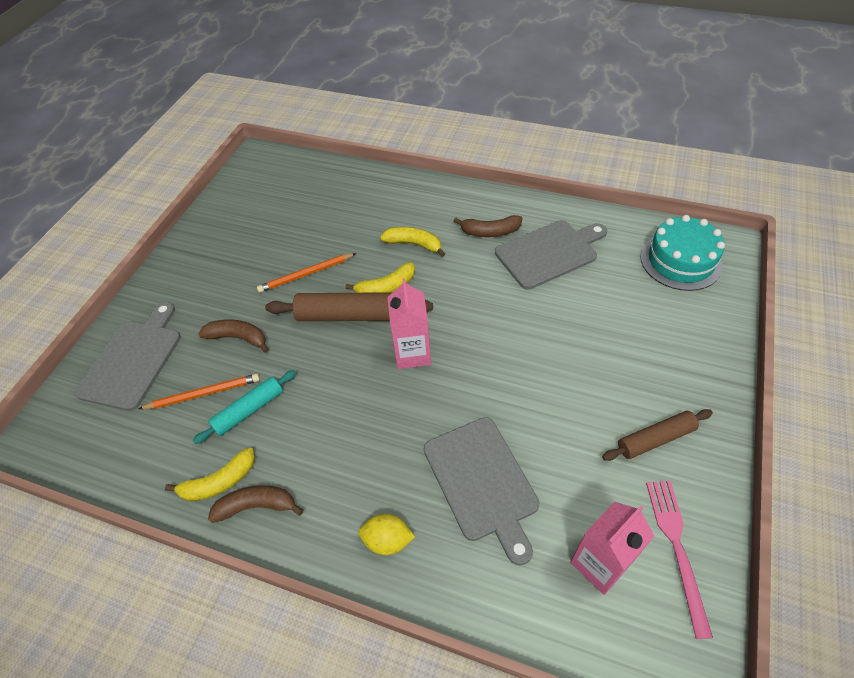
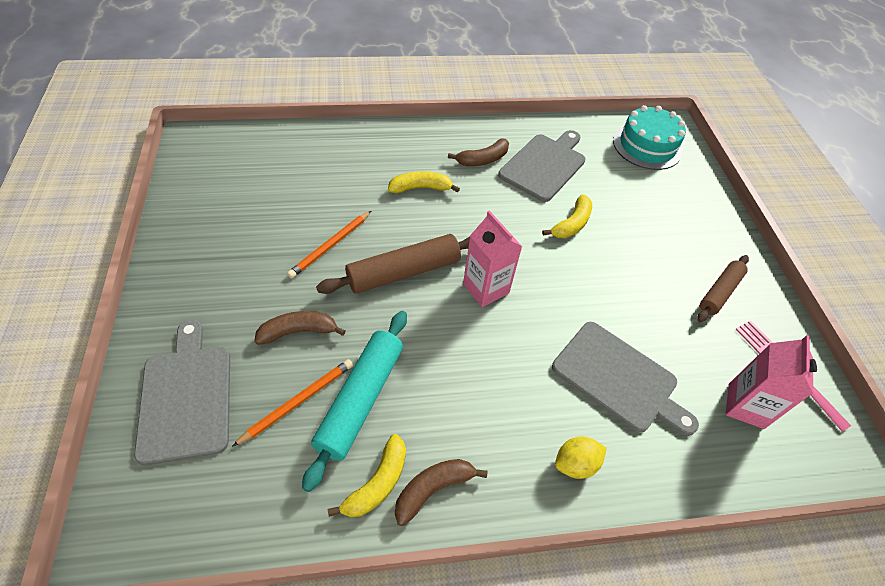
camera: 35 degrees left, 0 degrees up
turquoise rolling pin [193,370,296,444] -> turquoise rolling pin [302,311,407,492], size x1.57
yellow banana [345,262,415,293] -> yellow banana moved to [542,195,592,238]

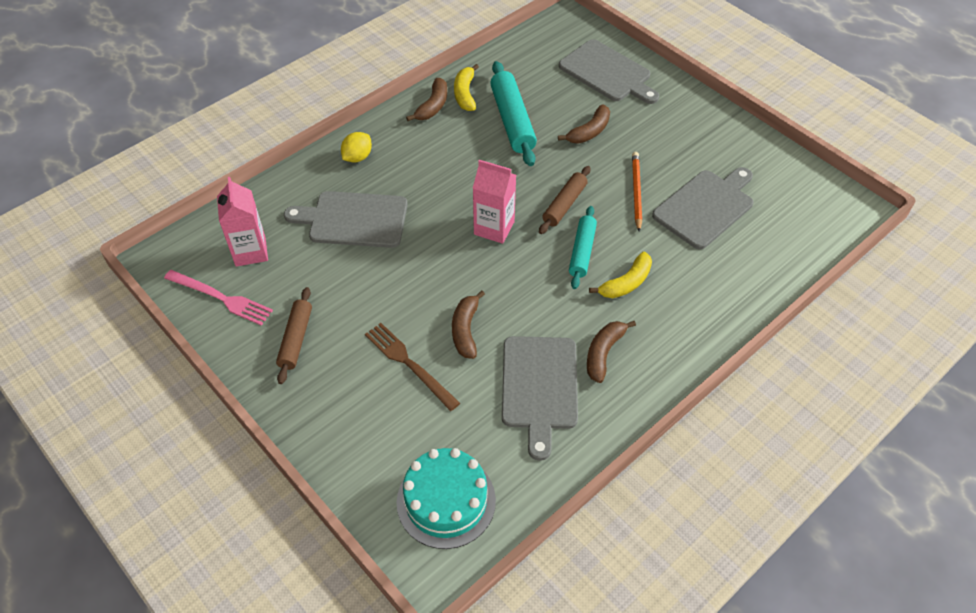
camera: 150 degrees right, 0 degrees up
orange pencil [232,359,353,447] -> none
brown rolling pin [316,234,470,294] -> brown rolling pin [539,166,591,234], size x0.64
yellow banana [542,195,592,238] -> brown banana [452,291,485,359]
none -> brown fork [365,323,460,411]
none -> turquoise rolling pin [569,206,597,289]
none -> grey cutting board [652,167,753,249]

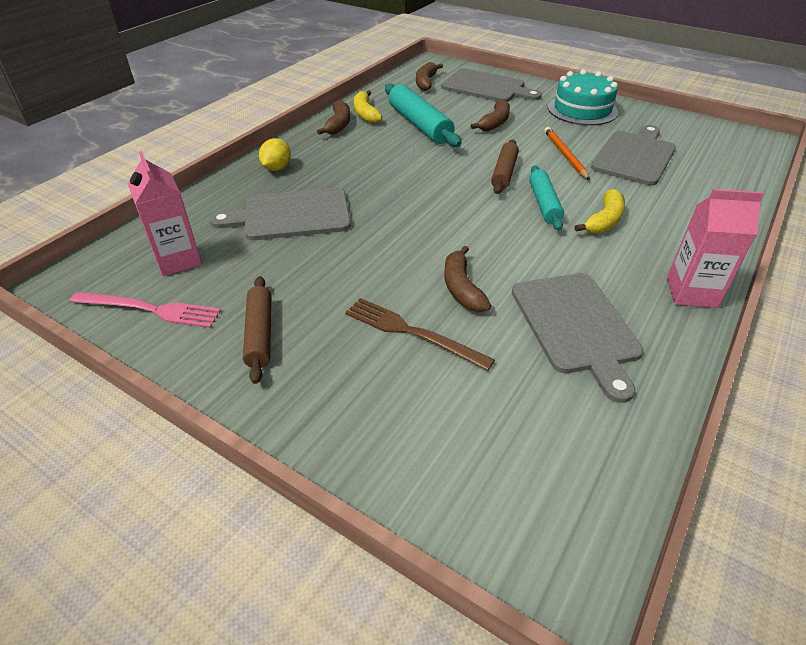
camera: 15 degrees left, 10 degrees down
turquoise cake [397,448,496,549] -> turquoise cake moved to [548,69,618,125]
pink carton [473,160,516,244] -> pink carton moved to [667,189,764,308]
brown banana [587,321,636,383] -> brown banana moved to [416,62,443,91]

